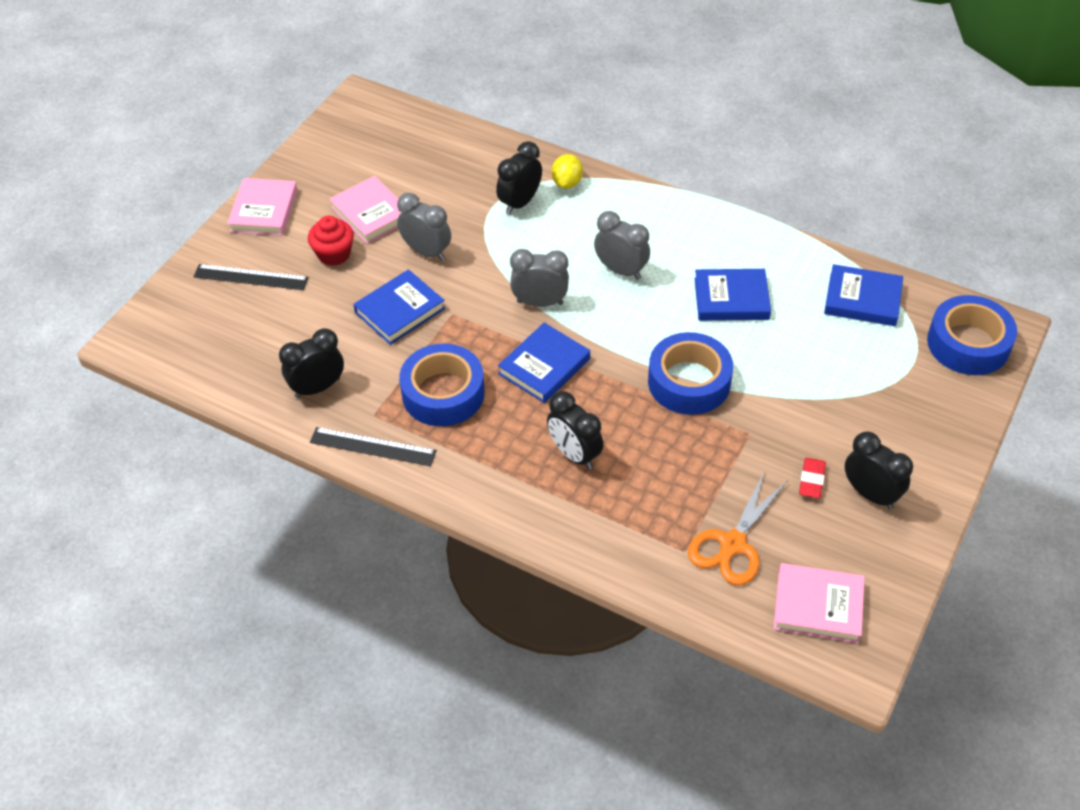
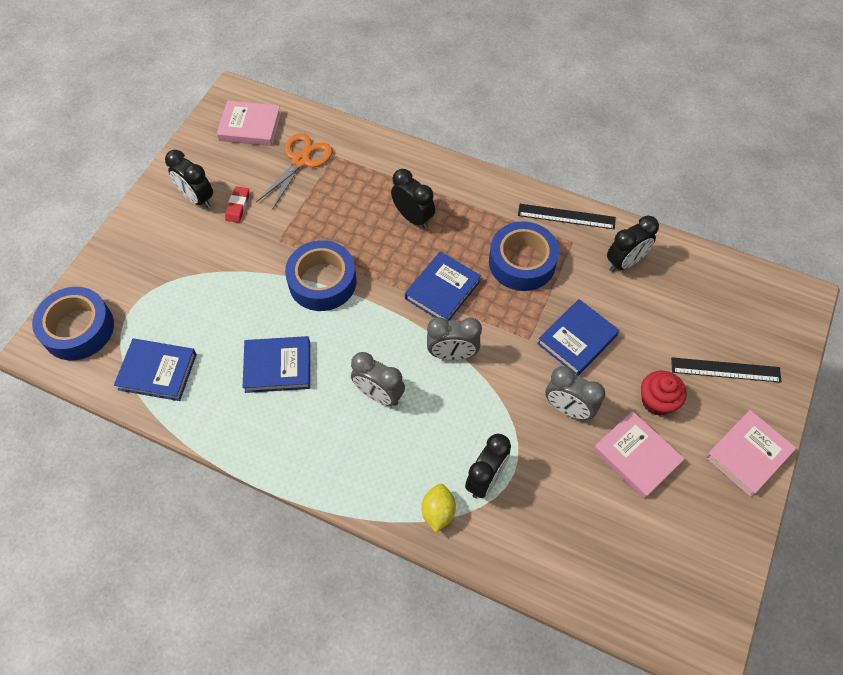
camera: 175 degrees right, 10 degrees up
pink book [227,178,298,236] -> pink book turned 45 degrees clockwise [705,410,796,497]

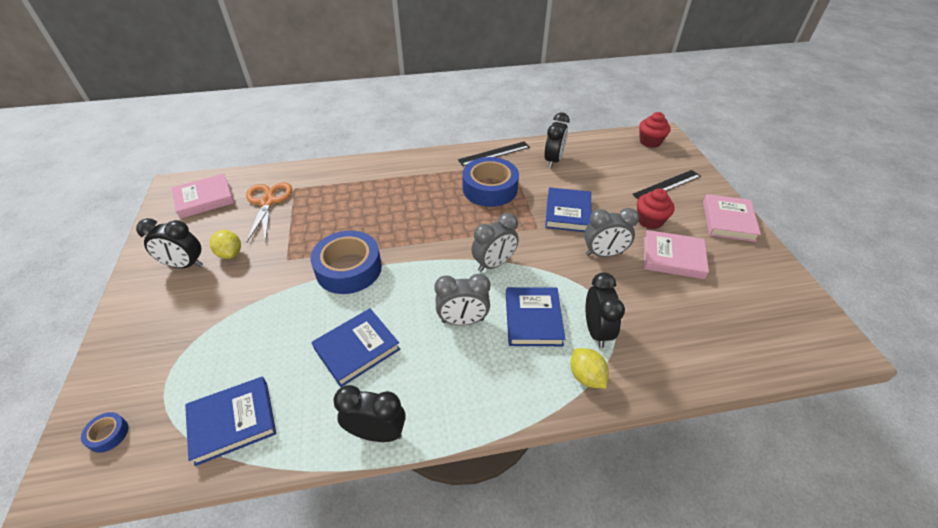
camera: 35 degrees left, 15 degrees down
blue tape [32,287,114,360] -> blue tape [81,412,129,453], size x0.42
red eraser [225,187,249,223] -> yellow lemon [210,230,241,259]
black clock [391,169,435,229] -> black clock moved to [333,385,406,442]
blue book [405,252,481,321] -> blue book moved to [506,287,565,346]
none -> red cupcake [639,112,671,148]

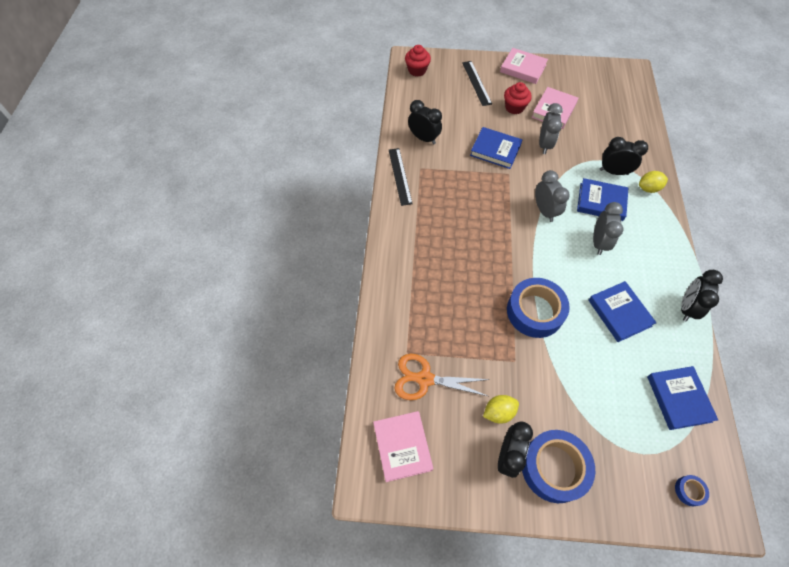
camera: 75 degrees left, 15 degrees up
blue tape [462,157,519,207] -> blue tape moved to [522,430,595,503]

